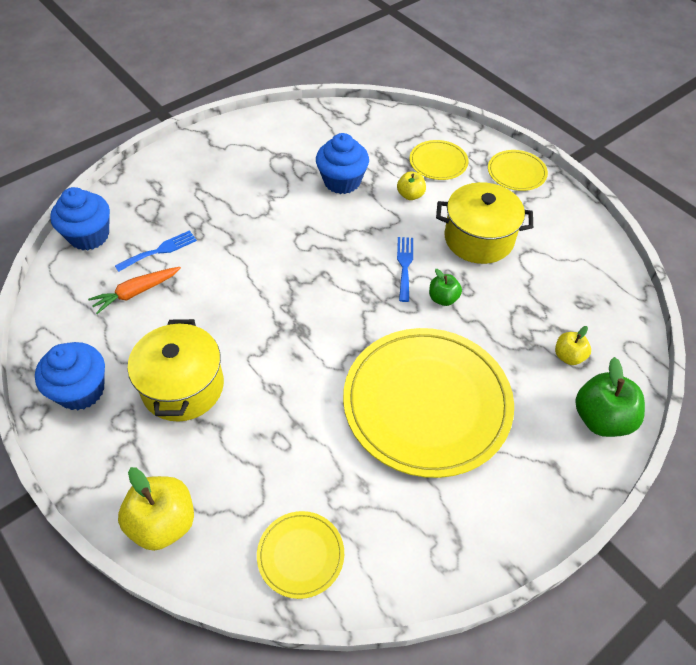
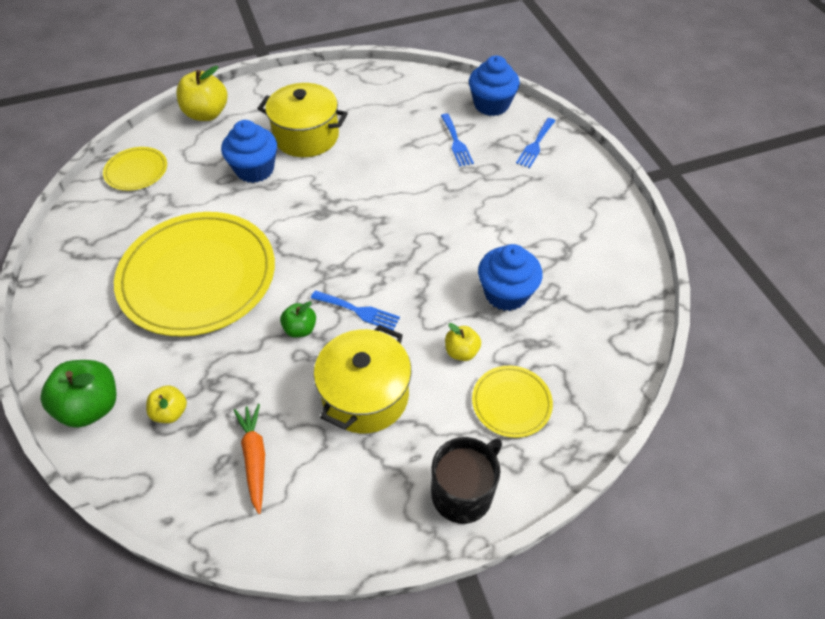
camera: 110 degrees right, 0 degrees up
blue cupcake [35,342,105,410] -> blue cupcake moved to [221,120,277,183]
orange carrot [88,267,181,314] -> orange carrot moved to [234,404,265,514]
yellow plate [488,150,548,191] -> black mug [431,437,502,524]
none -> blue fork [516,118,555,168]

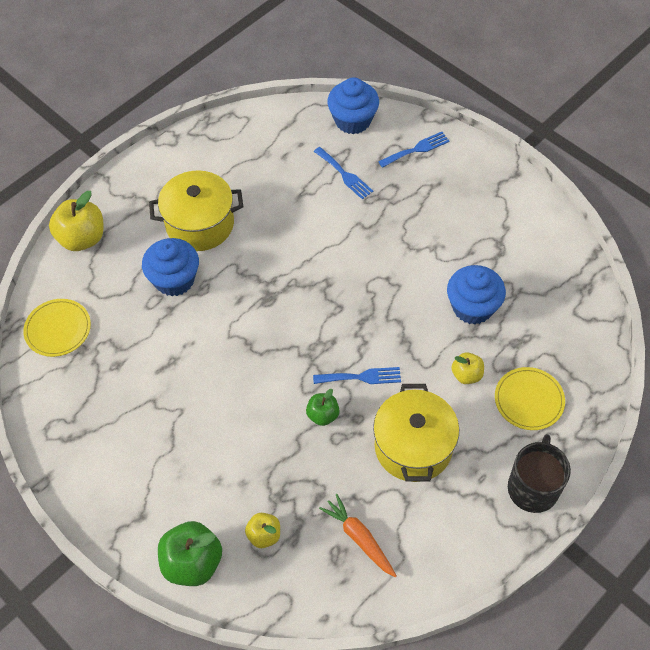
camera: 25 degrees left, 5 degrees up
yellow plate [114,212,275,337] -> none
blue fork [516,118,555,168] -> blue fork turned 120 degrees counterclockwise [378,132,450,168]

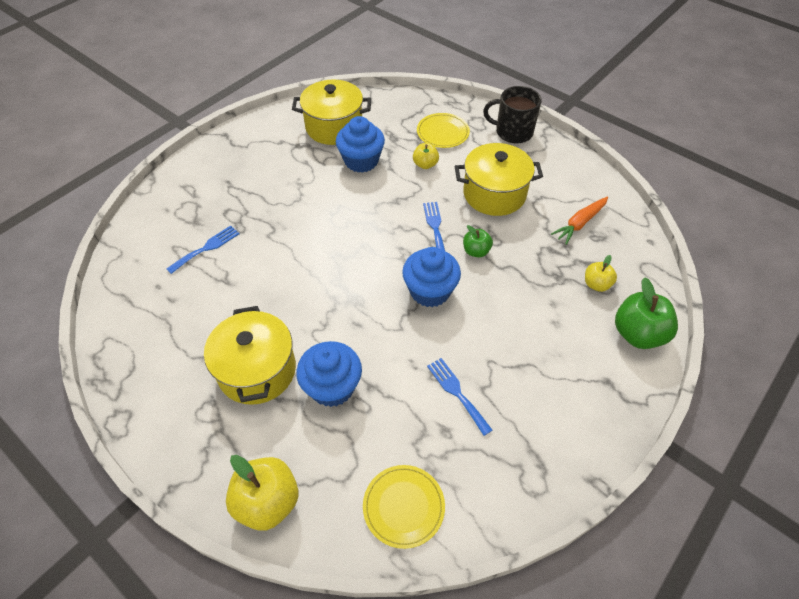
camera: 95 degrees left, 5 degrees down
blue cupcake [327,78,379,134] -> blue cupcake moved to [402,247,461,307]
blue fork [378,132,450,168] -> blue fork moved to [427,358,492,436]
none -> yellow pot [292,80,371,145]

